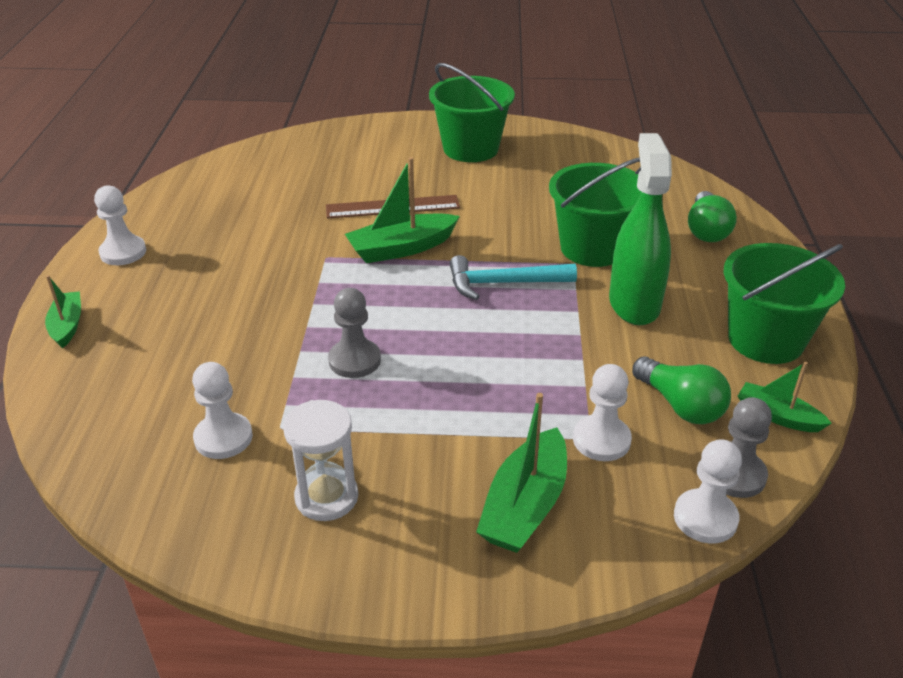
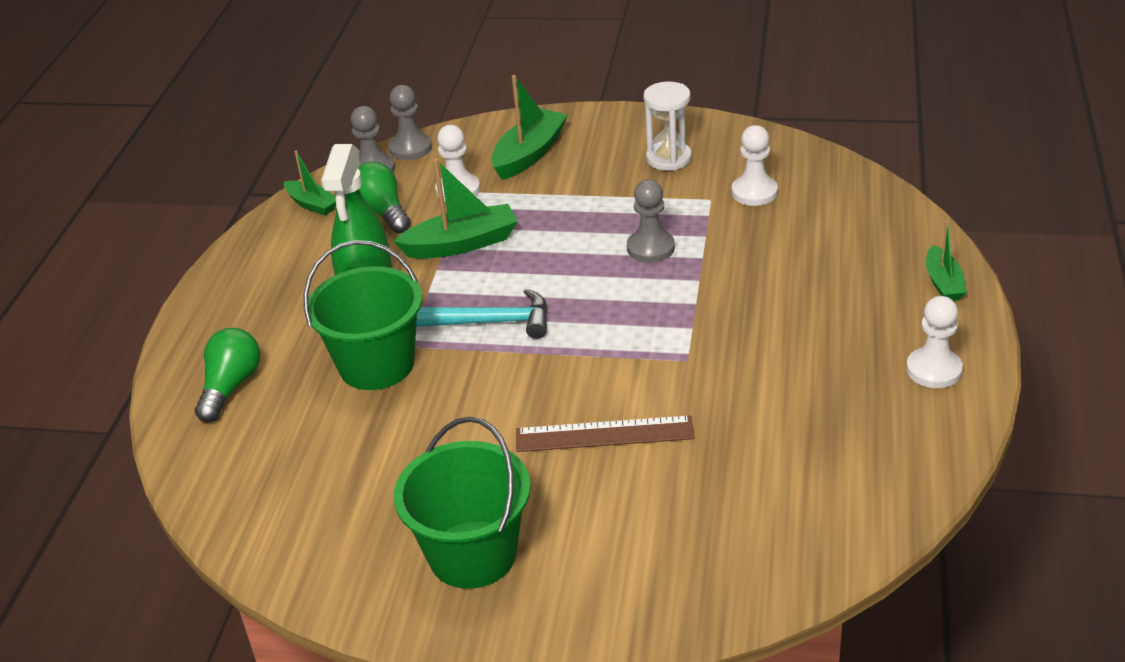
camera: 170 degrees left, 0 degrees up
green boat [345,157,460,263] -> green boat moved to [393,159,518,259]
white pawn [674,439,742,543] -> grey pawn [389,85,432,160]
green bucket [723,243,845,364] -> none

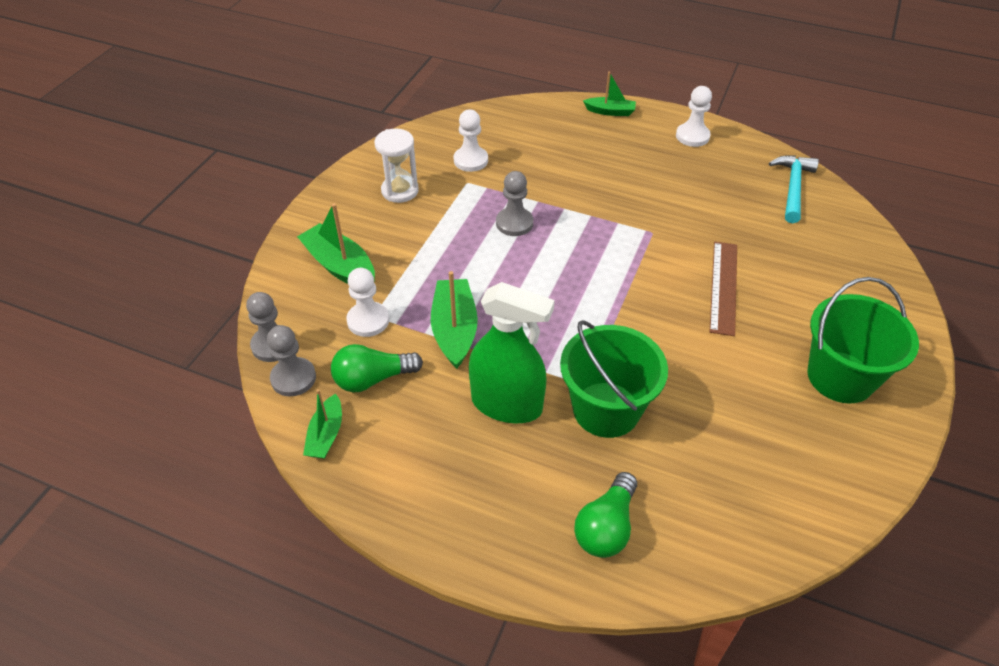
camera: 80 degrees left, 10 degrees up
green light bulb [195,328,260,422] -> green light bulb turned 90 degrees counterclockwise [574,472,637,558]
green boat [284,150,336,216] -> green boat turned 135 degrees clockwise [303,389,342,459]
turquoise hammer [416,289,548,339] -> turquoise hammer moved to [769,155,819,223]

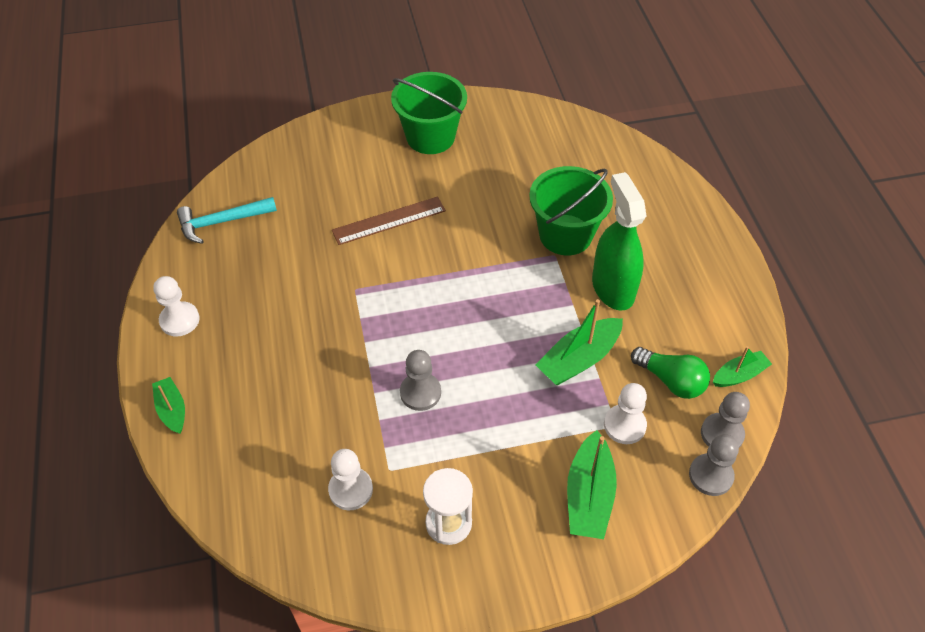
camera: 125 degrees left, 5 degrees up
green light bulb [574,472,637,558] -> none

